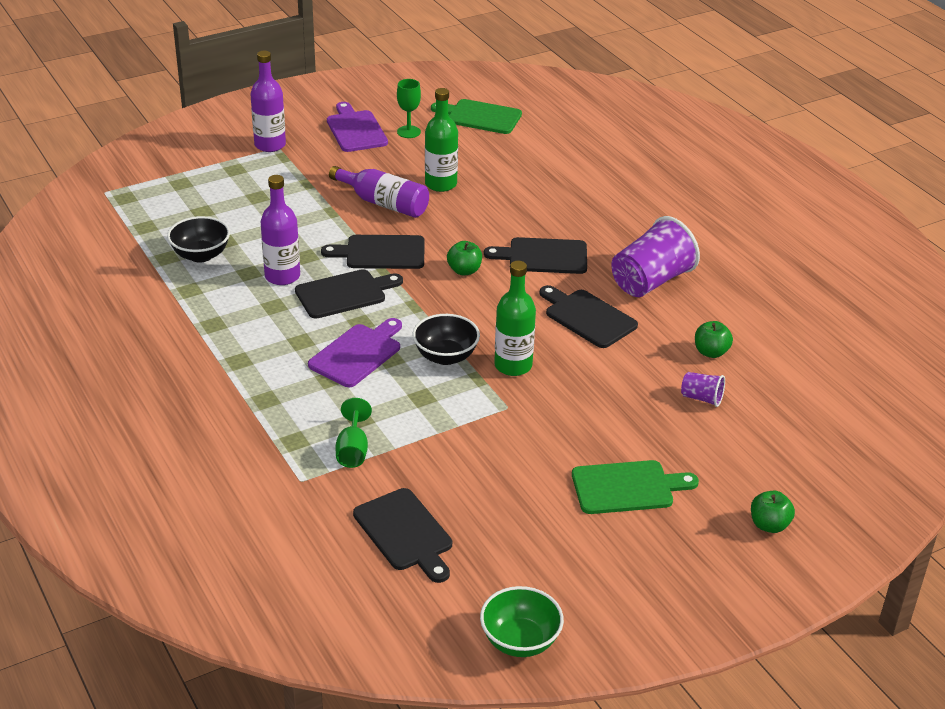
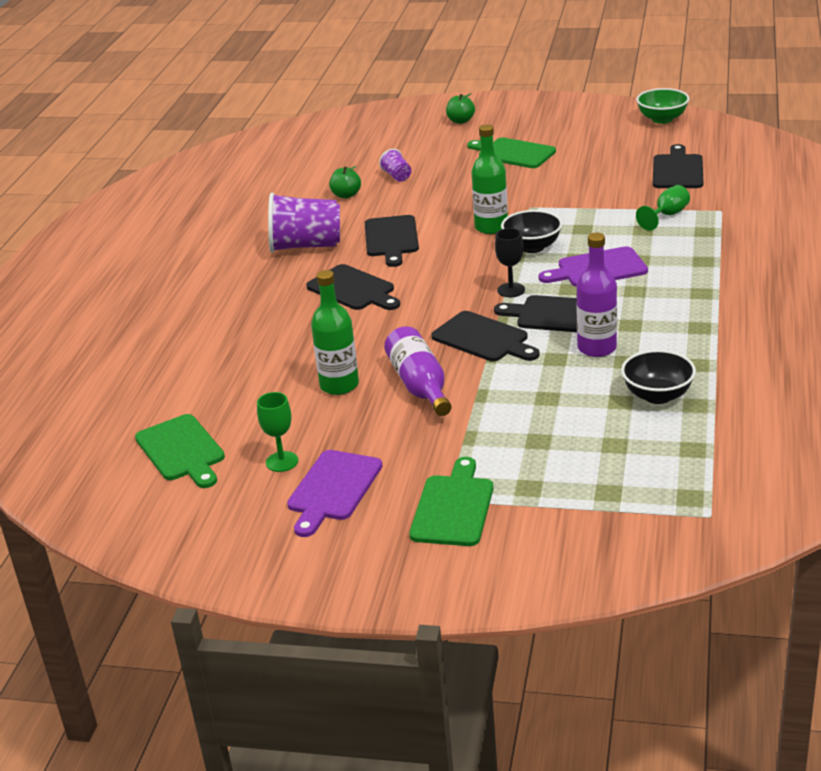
camera: 135 degrees left, 5 degrees down
purple bottle [250,51,286,152] -> green cutting board [409,457,493,546]
green apple [447,241,482,275] -> none
none -> black goblet [495,228,525,297]

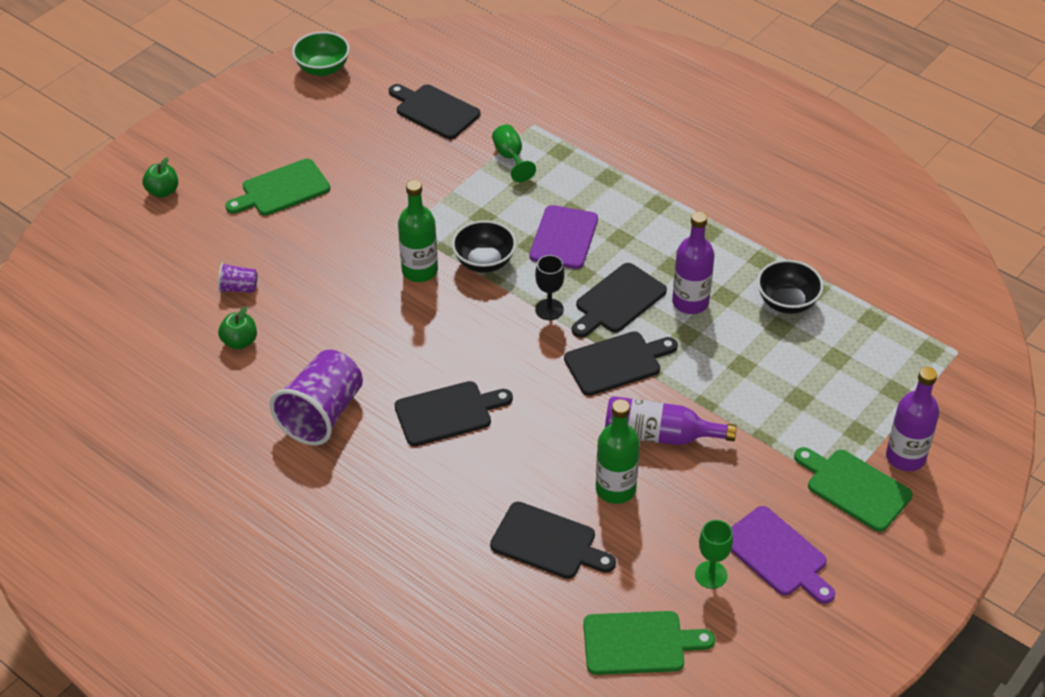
camera: 65 degrees left, 15 degrees up
black cutting board [365,215,419,267] -> black cutting board moved to [490,502,616,579]
none -> purple bottle [886,367,939,471]

